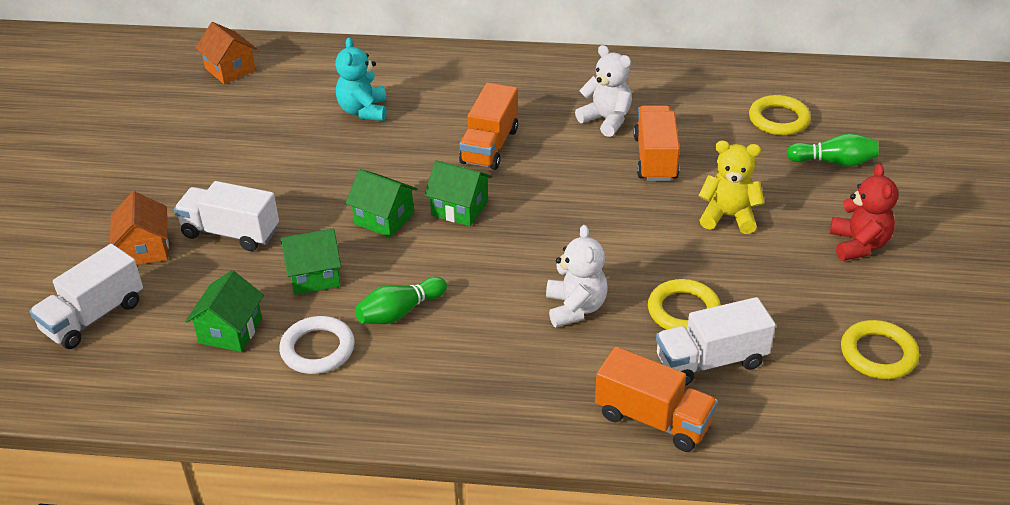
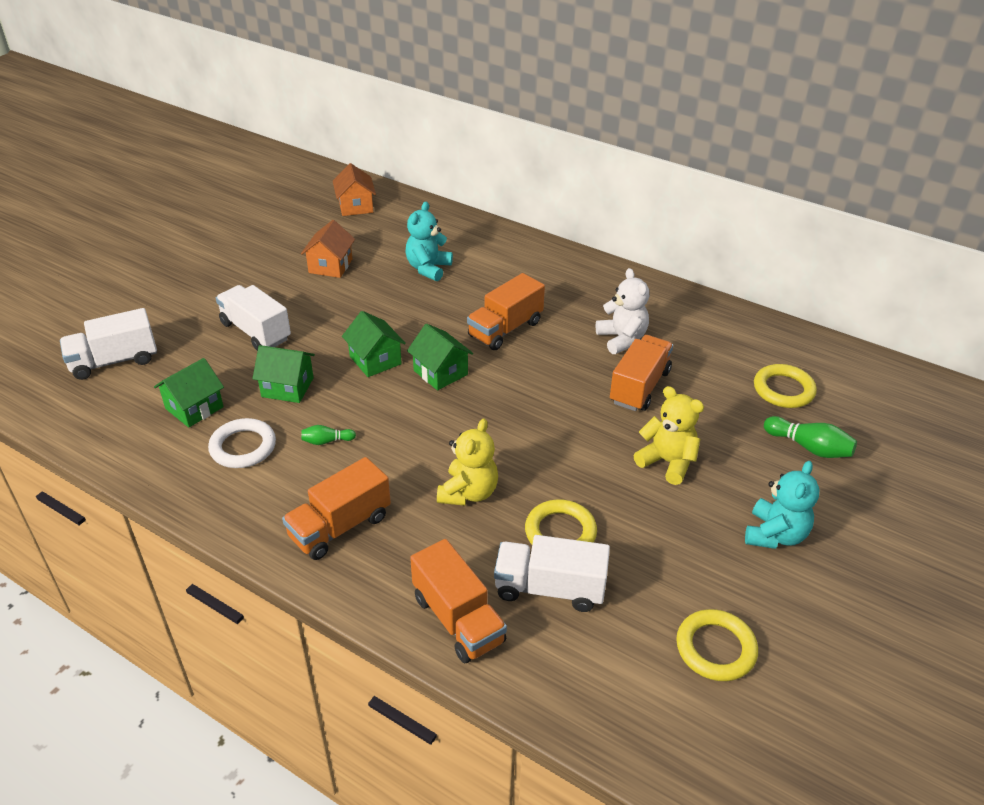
camera: 25 degrees right, 0 degrees up
orange house [110,191,169,265] -> orange house moved to [301,220,355,278]
green bowling pin [355,277,447,324] -> green bowling pin [301,425,356,445], size x0.59
white teddy bear [546,225,608,327] -> yellow teddy bear [437,418,498,506]
red teddy bear [830,164,898,261] -> turquoise teddy bear [745,461,819,549]
none -> orange truck [282,457,391,560]

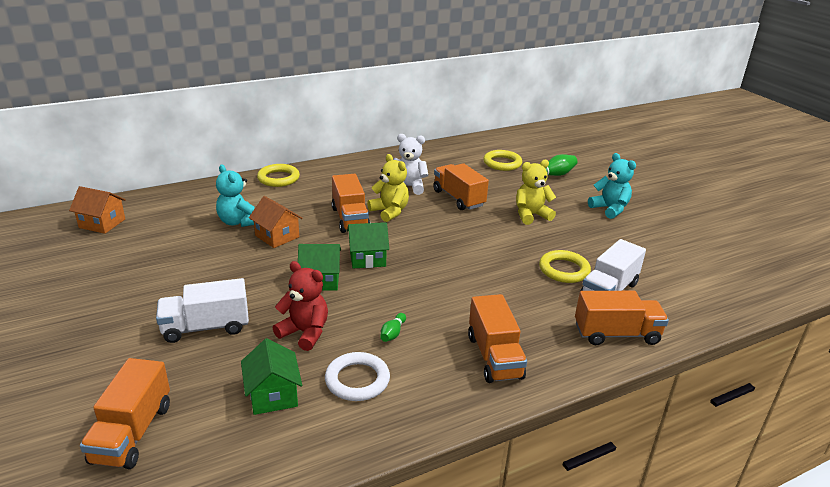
camera: 60 degrees left, 10 degrees down
white truck [60,308,157,380] -> orange truck [80,358,170,469]
green house [252,345,315,403] -> red teddy bear [273,261,328,351]
orange house [301,220,355,278] -> orange house moved to [249,196,303,248]
yellow teddy bear [437,418,498,506] -> yellow teddy bear moved to [367,154,409,222]
yellow ring [676,609,758,681] -> yellow ring moved to [257,164,300,187]

